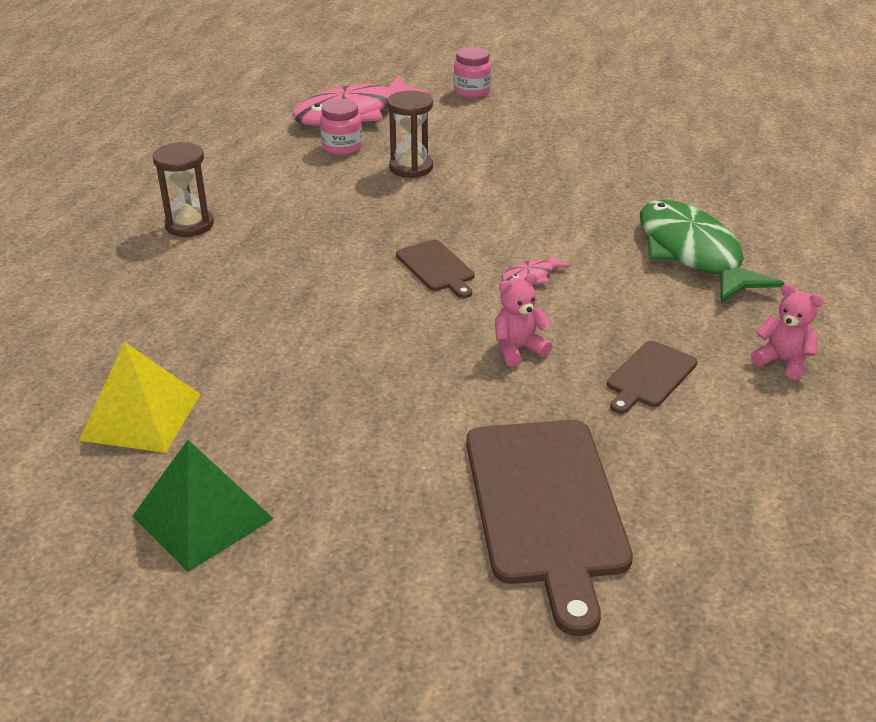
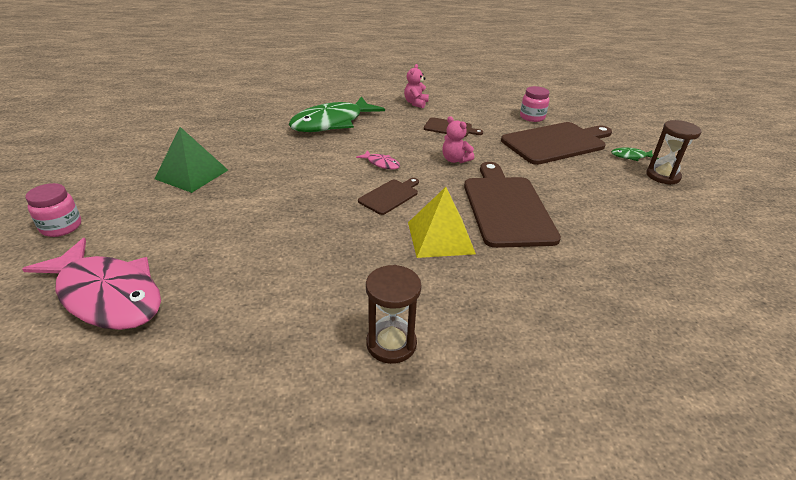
camera: 110 degrees left, 0 degrees up
yellow pyramid [79,342,201,453] -> yellow pyramid moved to [408,187,476,258]
green pyramid [132,440,274,572] -> green pyramid moved to [154,127,228,193]
pink jar [320,99,362,155] -> pink jar moved to [520,86,550,122]
brown hourglass [387,90,433,178] -> brown hourglass moved to [646,120,702,185]
none -> brown cutting board [464,162,561,248]
none -> green fish [611,147,659,161]

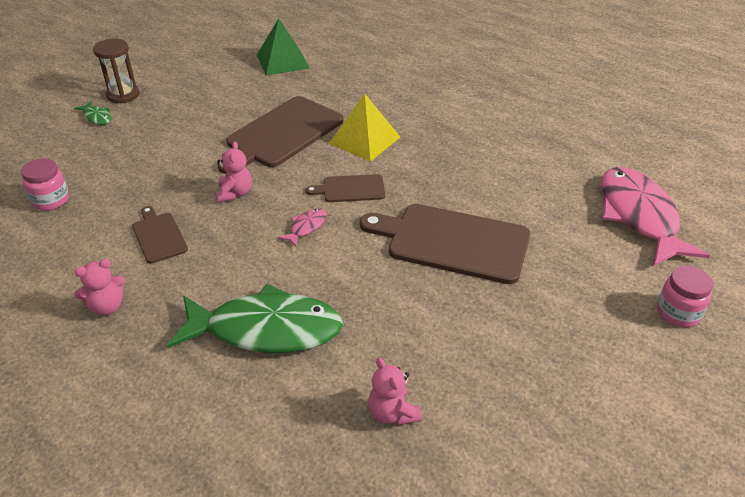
camera: 135 degrees left, 5 degrees up
green pyramid [154,127,228,193] -> green pyramid moved to [257,18,310,75]
pink fish [356,150,400,170] -> pink fish turned 45 degrees clockwise [278,208,327,247]
brown hourglass [366,265,421,364] -> none
brown cutting board [501,122,612,165] -> brown cutting board moved to [360,204,530,284]
none -> pink teddy bear [368,357,422,426]

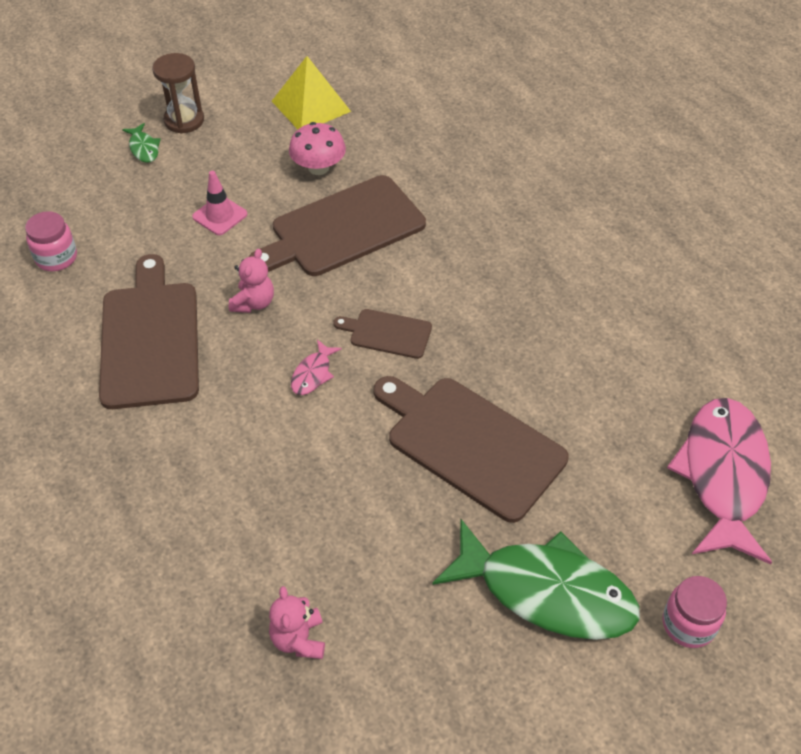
camera: 20 degrees right, 10 degrees up
pink teddy bear [74,259,125,315] -> none
brown cutting board [132,206,188,263] -> brown cutting board [99,254,199,409], size x1.99
green fish [167,284,343,353] -> green fish moved to [433,519,640,640]
green pyramid [257,18,310,75] -> none
pink fish [278,208,327,247] -> pink fish turned 150 degrees clockwise [291,339,342,395]
yellow pyramid [329,93,400,162] -> yellow pyramid moved to [272,56,351,129]
none -> pink traffic cone [192,171,247,235]
none -> pink mushroom [289,122,346,175]

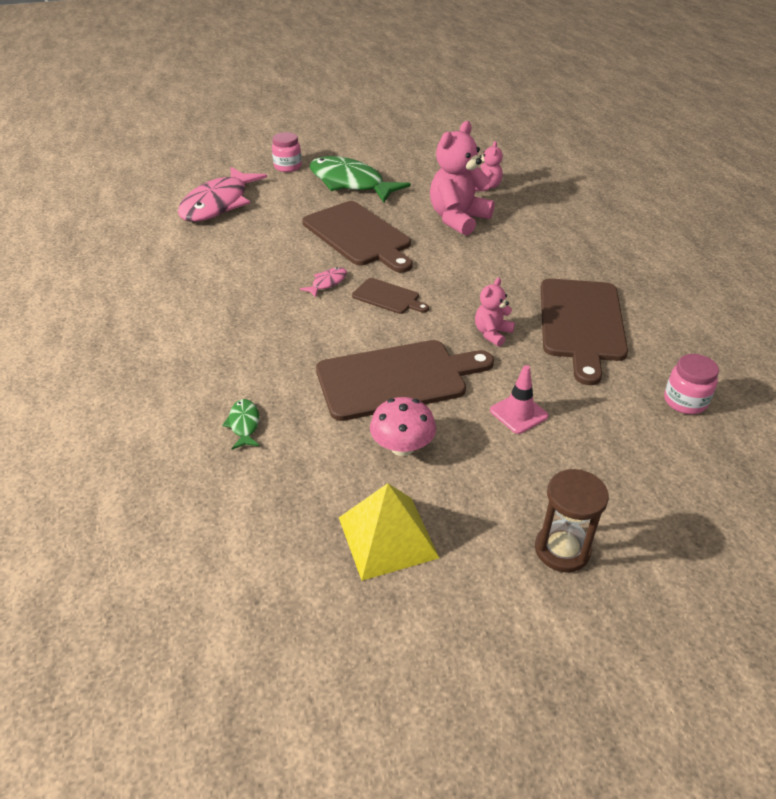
camera: 165 degrees left, 10 degrees down
green fish [122,123,161,163] -> green fish moved to [222,399,260,450]
pink fish [291,339,342,395] -> pink fish moved to [300,267,347,298]
none -> pink teddy bear [430,121,495,236]

